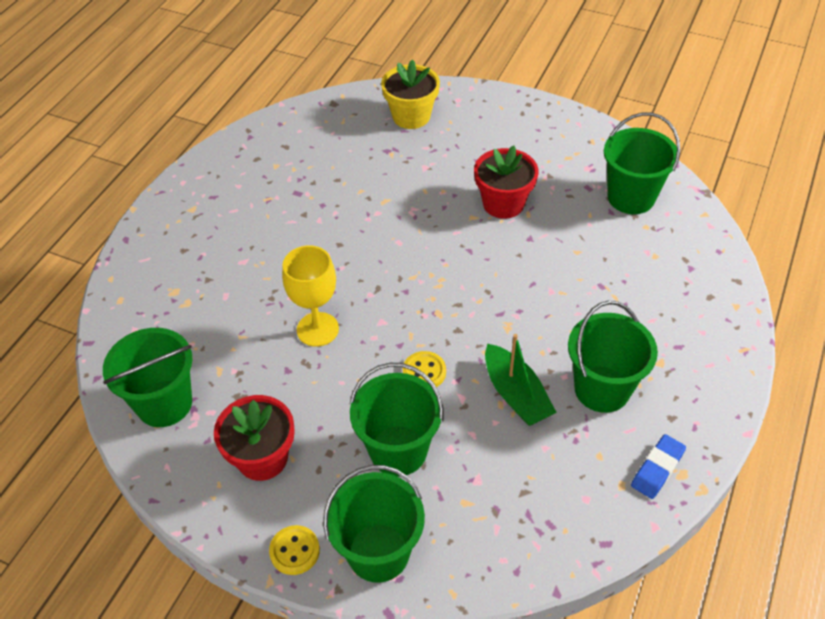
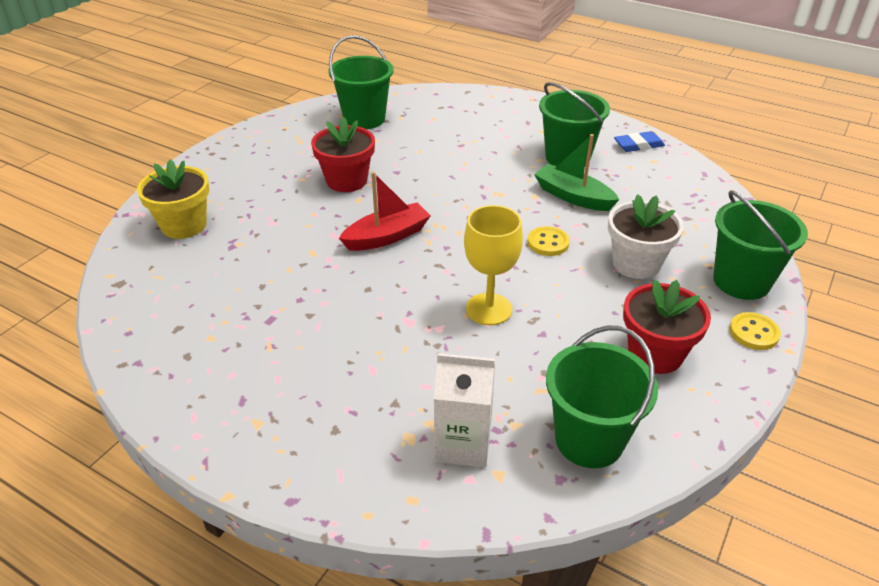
camera: 85 degrees left, 10 degrees down
green bucket [350,363,443,476] -> white flower pot [608,194,684,279]
green boat [485,334,557,426] -> green boat turned 120 degrees counterclockwise [534,134,620,211]
blue eraser [631,434,686,499] -> blue eraser turned 60 degrees counterclockwise [614,131,665,152]
none -> red boat [339,172,431,251]
none -> white carton [434,353,495,468]

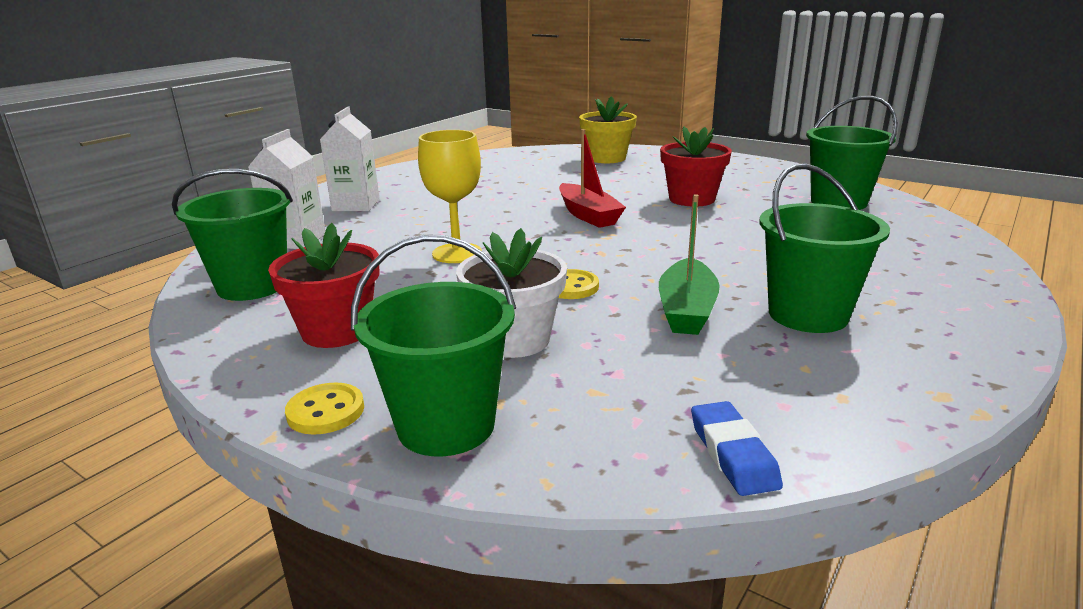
camera: 95 degrees right, 15 degrees down
green boat [534,134,620,211] -> green boat turned 150 degrees clockwise [659,194,720,335]
blue eraser [614,131,665,152] -> blue eraser moved to [691,401,783,496]
none -> white carton [320,107,380,211]

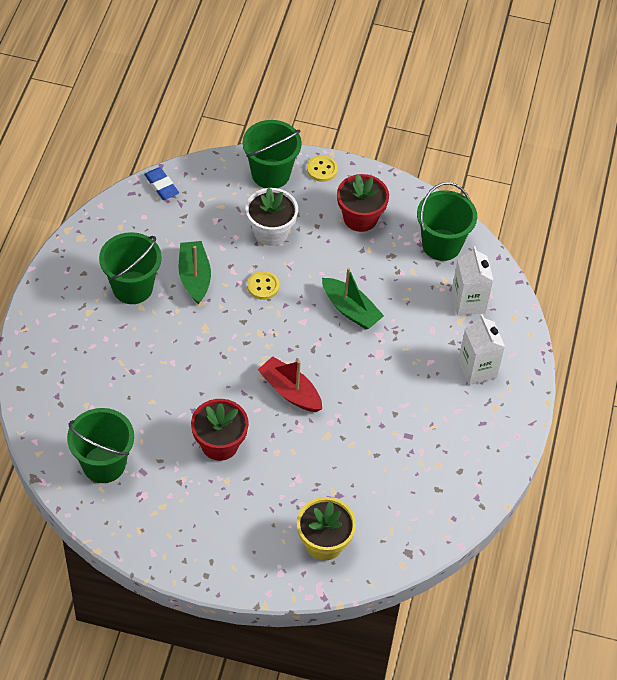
camera: 155 degrees right, 30 degrees up
yellow goblet [418,130,482,263] -> green boat [322,268,384,329]

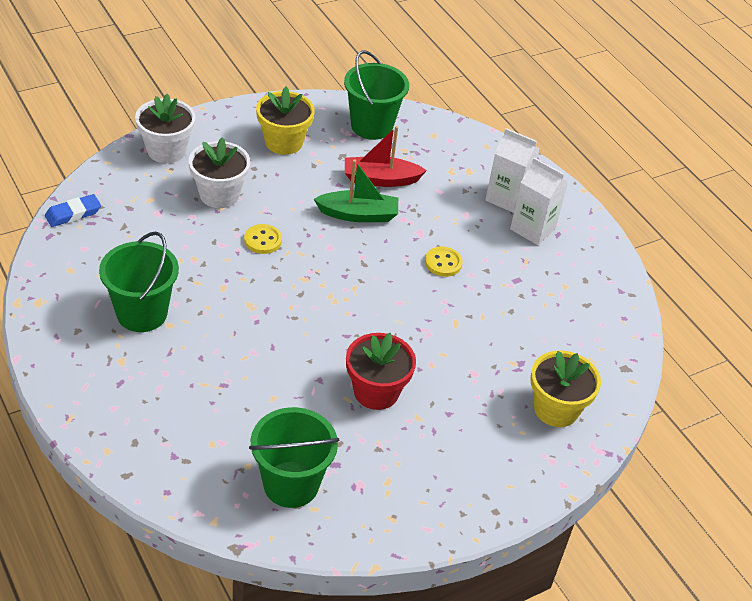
camera: 45 degrees left, 10 degrees down
blue eraser [144,167,179,200] -> blue eraser turned 45 degrees counterclockwise [45,194,101,227]
green boat [179,241,211,305] -> none
green bucket [243,120,302,188] -> white flower pot [135,94,196,163]
red boat [258,356,322,412] -> red boat moved to [345,126,427,187]
yellow button [307,155,338,182] -> yellow button moved to [425,247,463,277]
red flower pot [337,174,389,232] -> yellow flower pot [256,87,315,155]
white carton [451,246,494,316] -> white carton moved to [510,157,568,245]

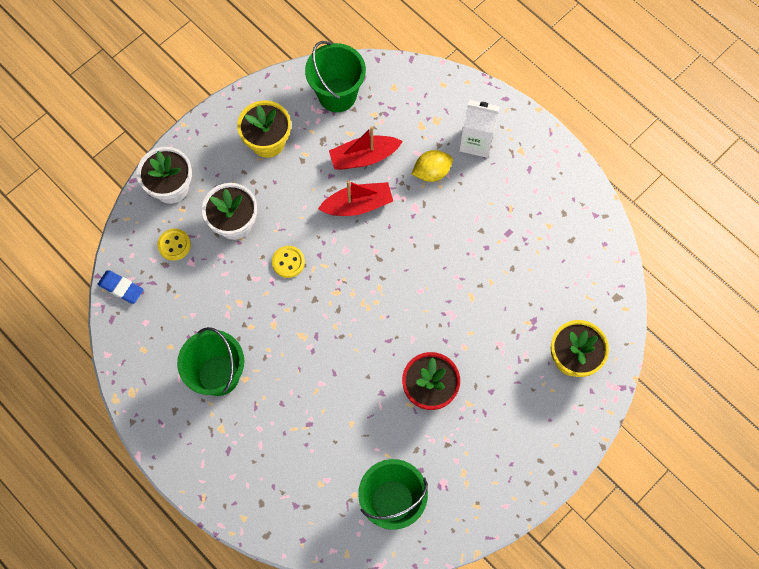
camera: 10 degrees left, 25 degrees up
blue eraser [45,194,101,227] -> blue eraser turned 75 degrees clockwise [97,270,144,304]
green boat [314,159,398,222] -> red boat [318,180,393,216]
yellow button [425,247,463,277] -> yellow button moved to [157,229,191,261]
white carton [510,157,568,245] -> none
none -> yellow lemon [412,150,453,182]

